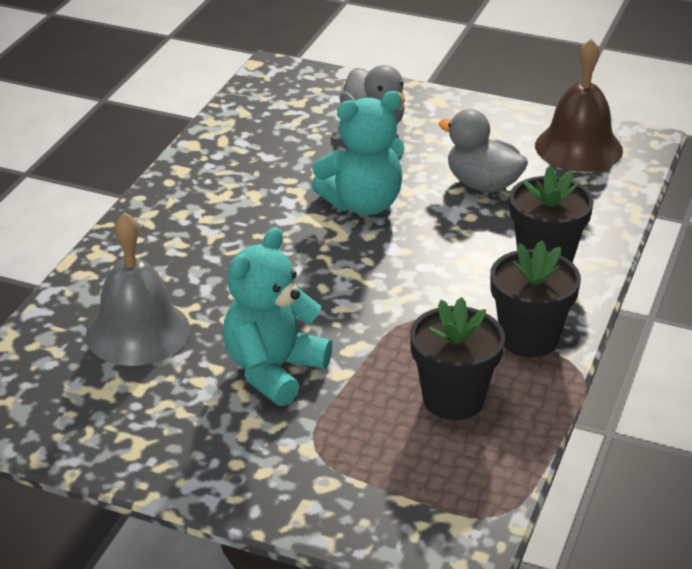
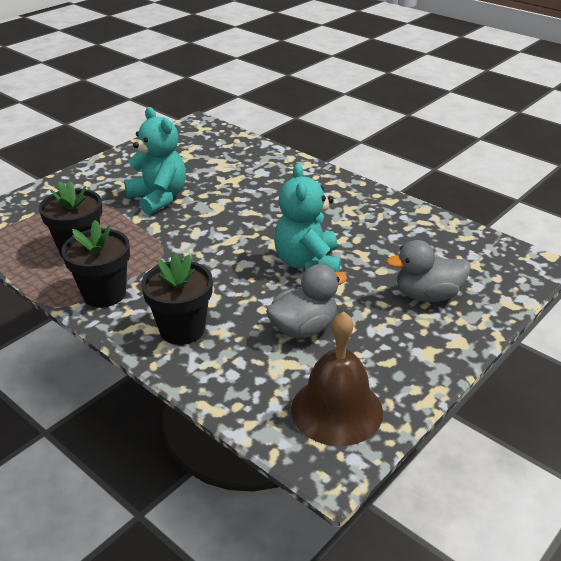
camera: 110 degrees right, 0 degrees up
grey bell [86,212,190,366] -> none

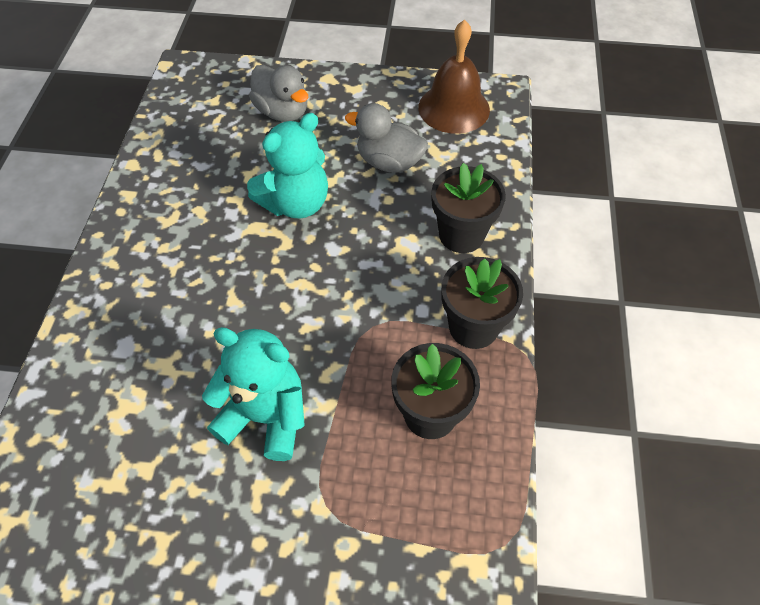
camera: 125 degrees left, 20 degrees up
turquoise teddy bear [124,107,186,215] -> turquoise teddy bear turned 90 degrees clockwise [202,327,305,461]

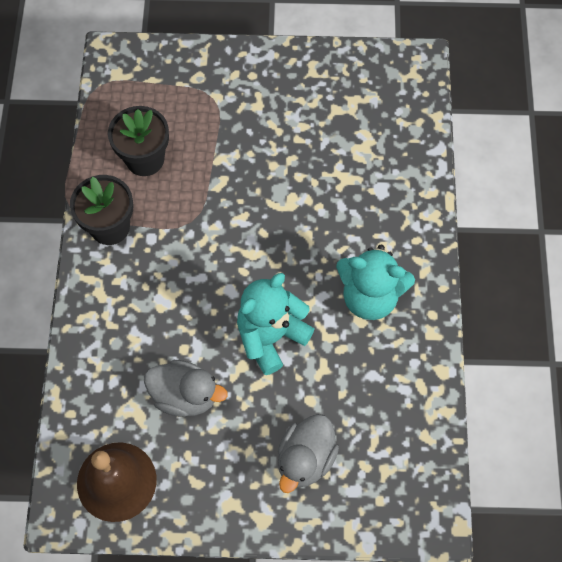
camera: 175 degrees right, 10 degrees up
turquoise teddy bear [202,327,305,461] -> turquoise teddy bear moved to [336,245,415,320]
grey duck [249,65,308,122] -> grey duck turned 105 degrees counterclockwise [278,414,339,493]
black flower pot [431,163,506,253] -> none

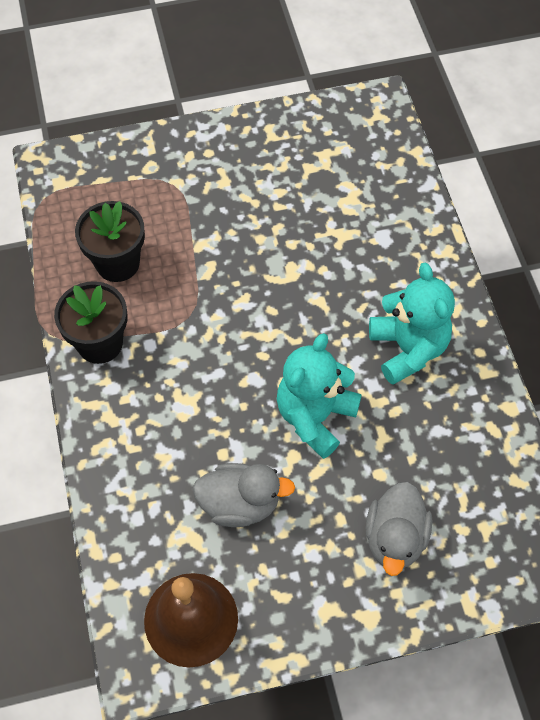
camera: 15 degrees left, 5 degrees down
turquoise teddy bear [336,245,415,320] -> turquoise teddy bear turned 105 degrees counterclockwise [369,263,455,385]

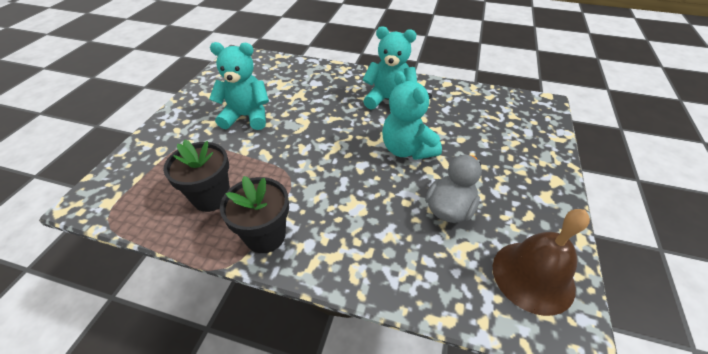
camera: 60 degrees left, 15 degrees down
grey duck [366,482,432,576] -> none
none -> turquoise teddy bear [209,42,269,130]

